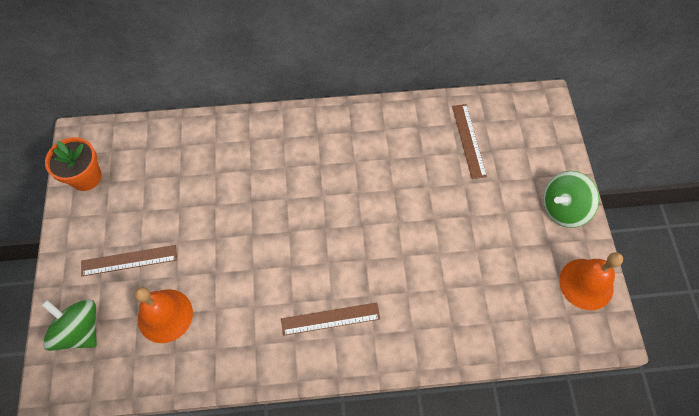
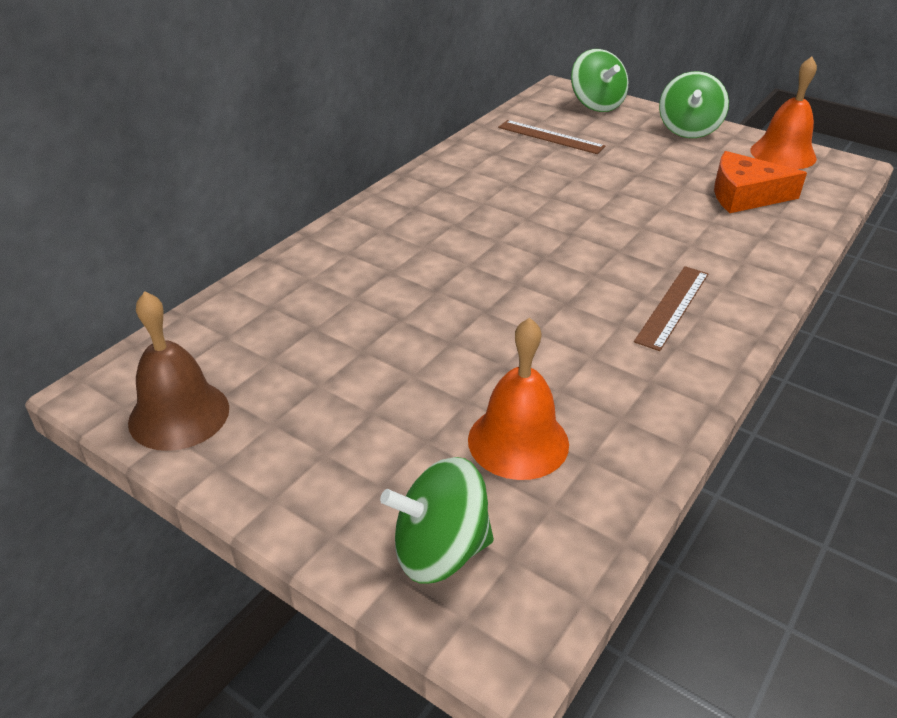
camera: 50 degrees left, 25 degrees down
orange flower pot [45,137,102,191] -> brown bell [128,291,229,451]
brown ruler [81,245,177,276] -> none
none -> green spinning top [571,49,629,112]
none -> orange cheese [714,151,807,213]

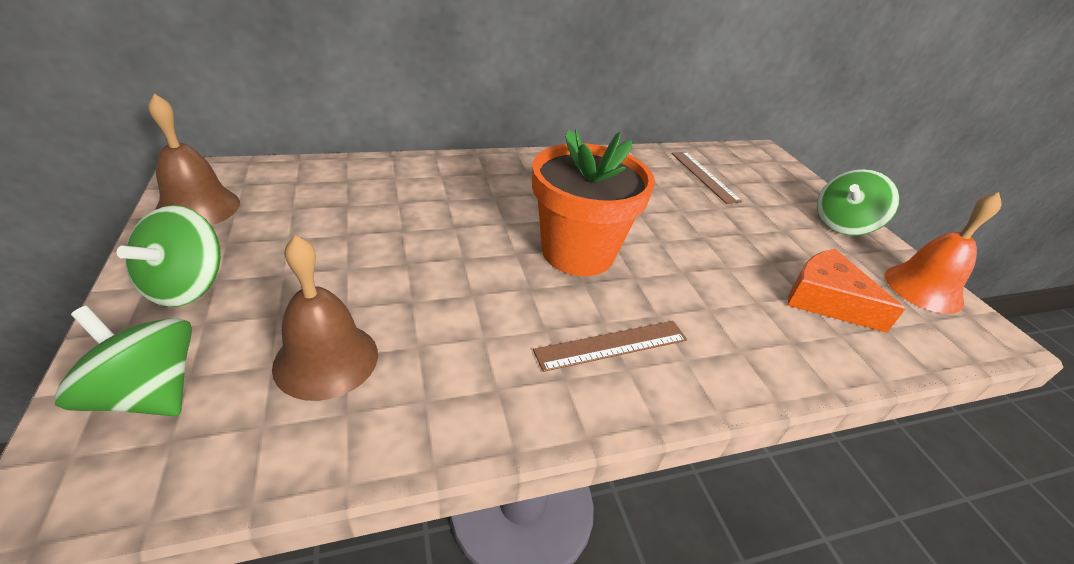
camera: 35 degrees right, 0 degrees up
orange bell [468,318,569,480] -> brown bell [272,235,378,401]
green spinning top [571,49,629,112] -> green spinning top moved to [117,205,221,307]
none -> orange flower pot [532,129,655,276]

